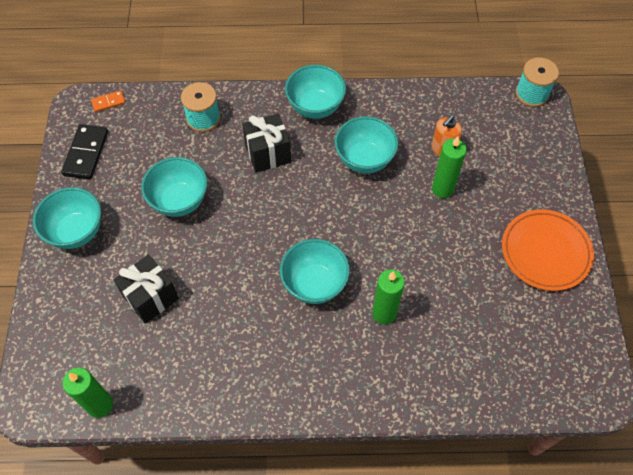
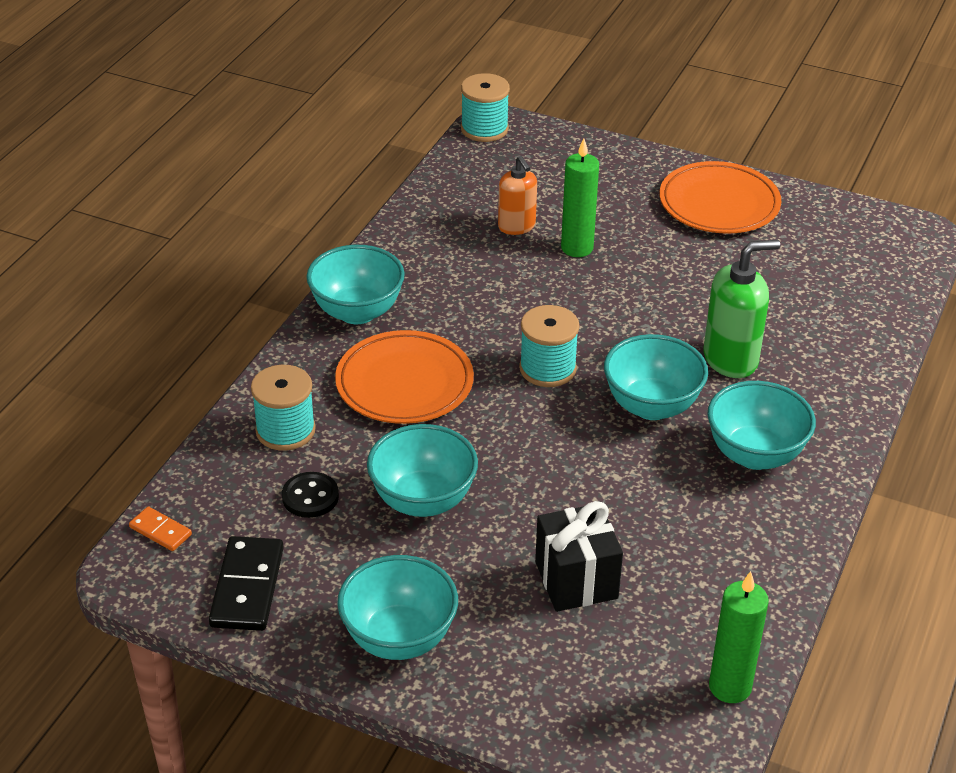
camera: 65 degrees left, 20 degrees down
black domino [61,124,108,180] -> black domino turned 60 degrees clockwise [209,536,284,631]
orange domino [91,90,126,112] -> orange domino turned 60 degrees counterclockwise [129,506,192,551]
black gift [242,113,291,173] -> orange plate [335,330,474,424]
turquoise bowl [335,116,399,174] -> turquoise bowl moved to [707,381,816,470]
green candle [372,270,405,324] -> green soap dispenser [703,239,780,378]
none -> black button [282,472,339,518]
none -> turquoise spool [519,305,579,387]

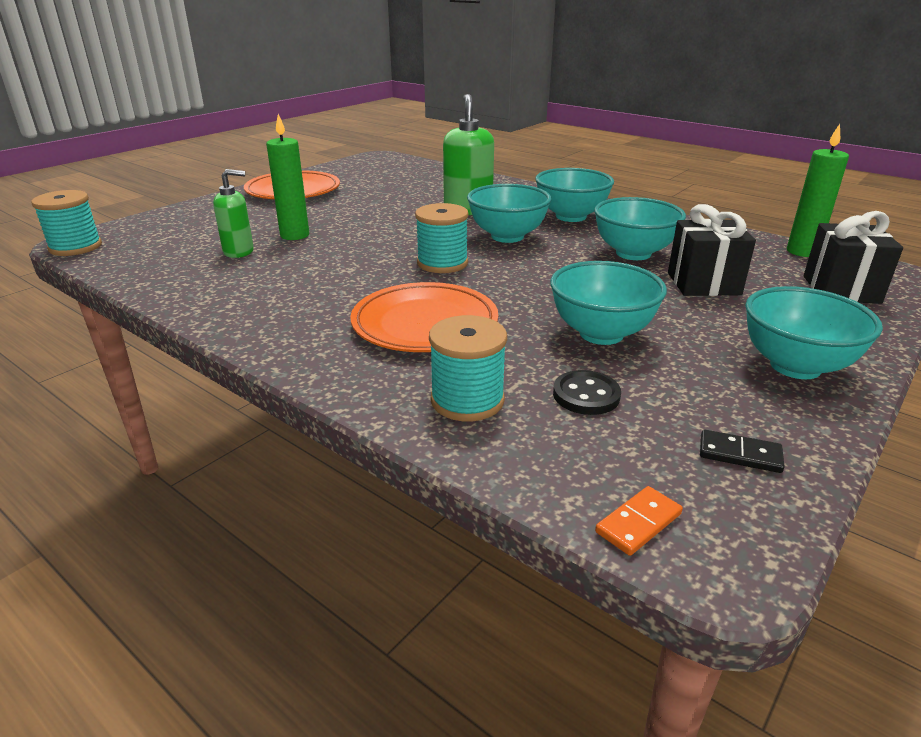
camera: 75 degrees left, 10 degrees down
black domino [209,536,284,631] -> black domino [700,430,785,473], size x0.54
turquoise bowl [307,245,405,324] -> turquoise bowl moved to [594,197,686,260]
orange soap dispenser [498,156,537,235] -> green soap dispenser [213,169,254,258]
none -> black gift [804,211,903,304]

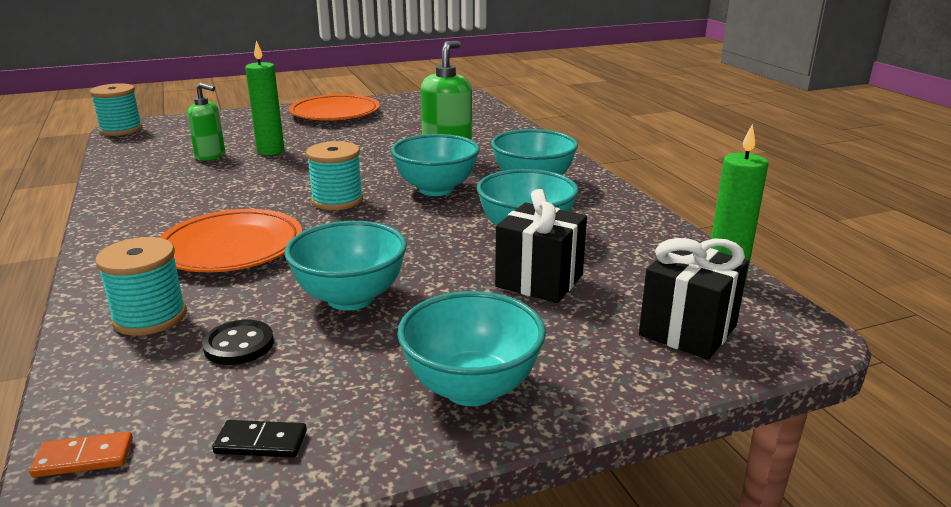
camera: 30 degrees right, 5 degrees down
black domino [700,430,785,473] -> black domino turned 45 degrees counterclockwise [212,420,307,457]

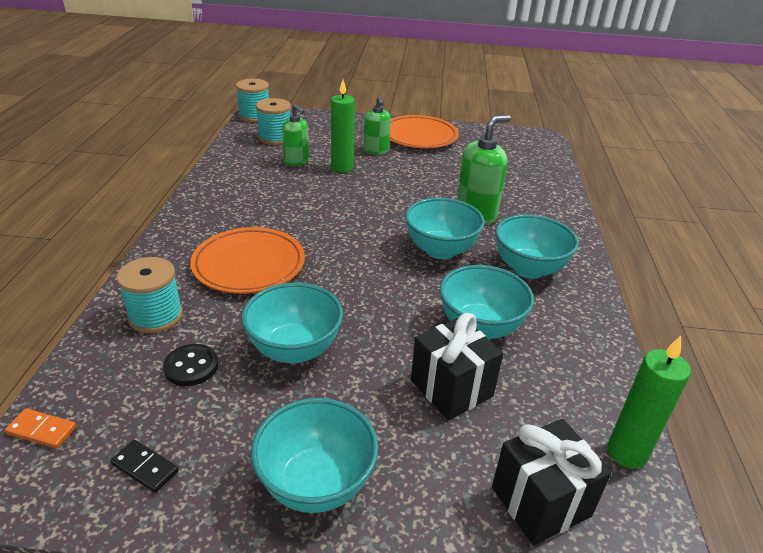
camera: 25 degrees right, 10 degrees up
turquoise spool [306,141,363,210] -> turquoise spool moved to [256,98,291,145]
none -> green soap dispenser [363,96,391,155]

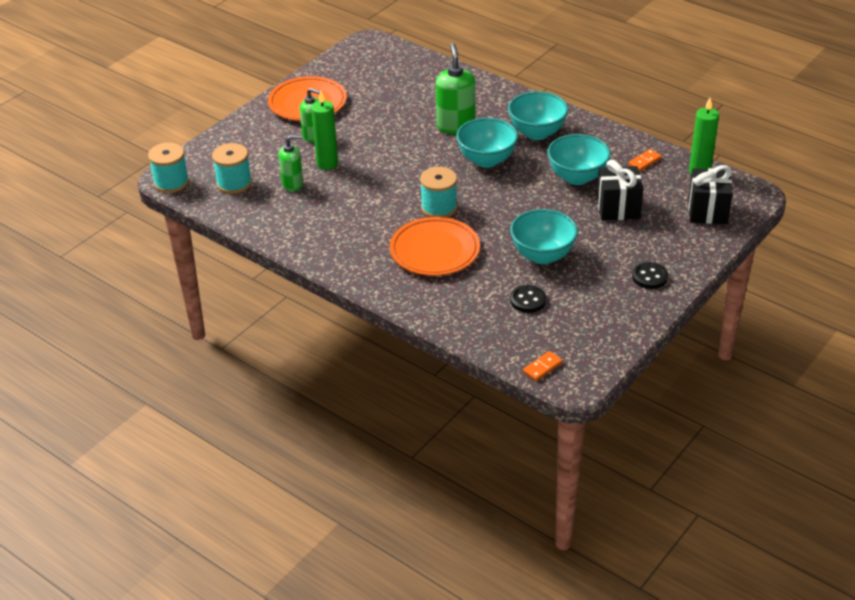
camera: 55 degrees left, 5 degrees up
black domino [110,440,179,493] -> none
turquoise spool [117,257,183,333] -> turquoise spool moved to [420,167,457,218]
turquoise bowl [251,398,379,513] -> black button [632,262,668,289]
none -> orange domino [628,149,662,171]

